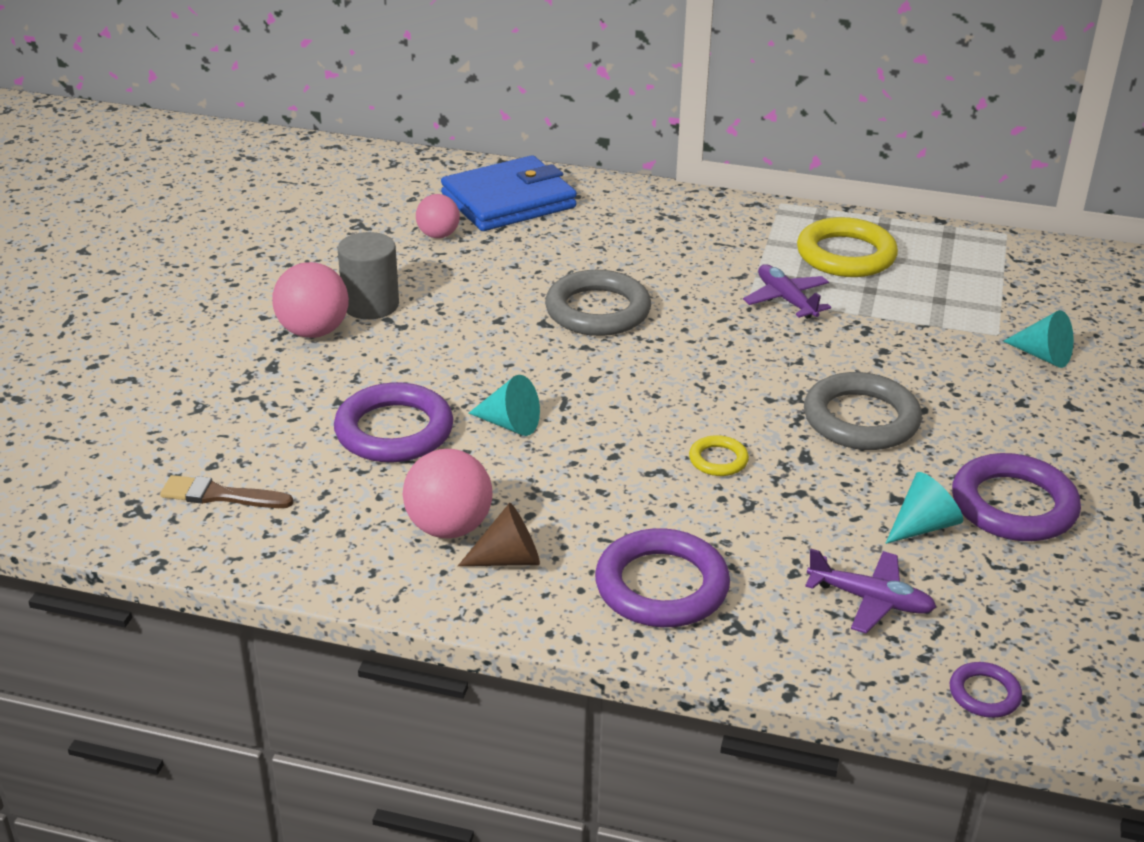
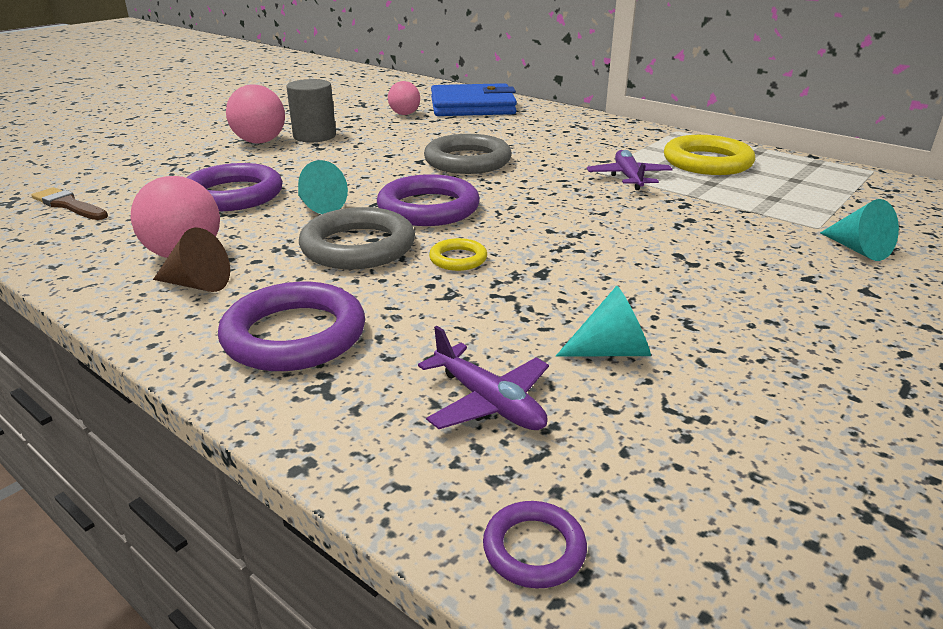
camera: 25 degrees right, 5 degrees down
grey ring [804,372,922,450] -> grey ring moved to [299,207,415,269]
purple ring [952,453,1081,541] -> purple ring moved to [377,174,480,226]

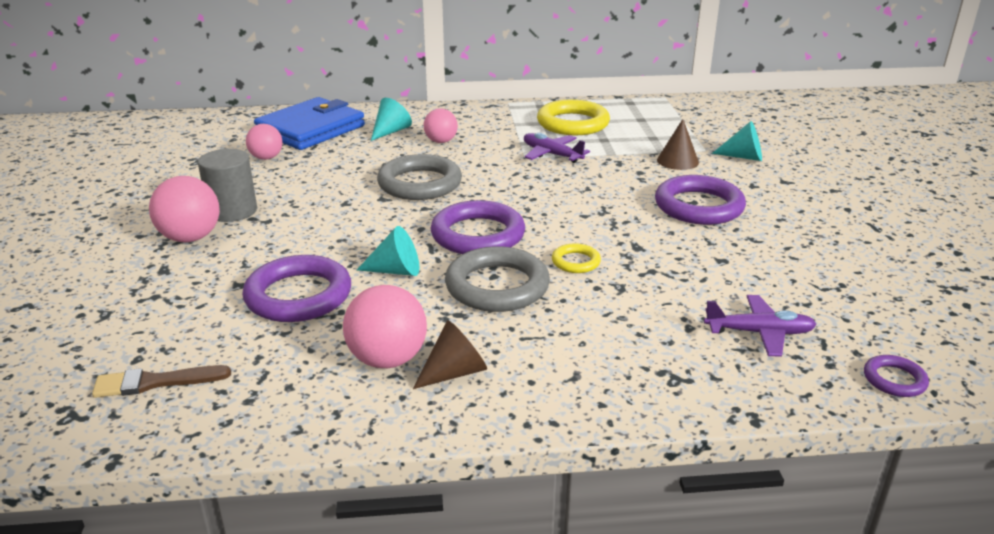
camera: 45 degrees left, 0 degrees up
purple ring [218,282,365,371] -> purple ring moved to [655,175,746,225]
turquoise cone [556,286,651,356] -> turquoise cone moved to [371,98,412,141]
none -> pink ball [423,109,458,143]
none -> brown cone [657,119,699,170]

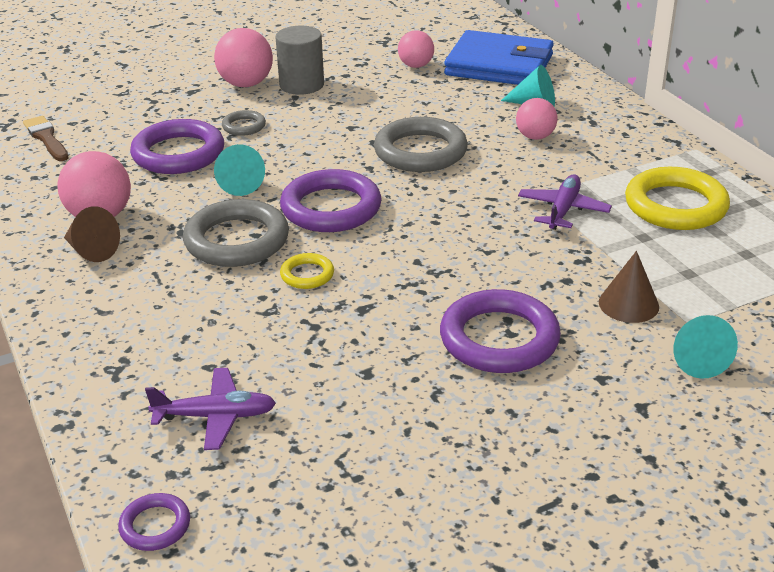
camera: 70 degrees right, 5 degrees up
purple plane [704,295,817,357] -> purple plane turned 75 degrees counterclockwise [145,368,276,450]
none -> grey ring [222,110,266,136]

